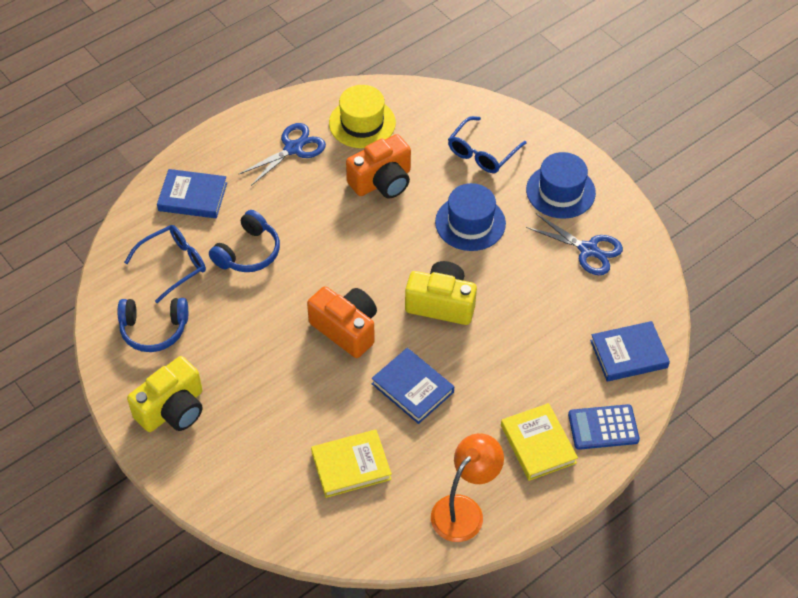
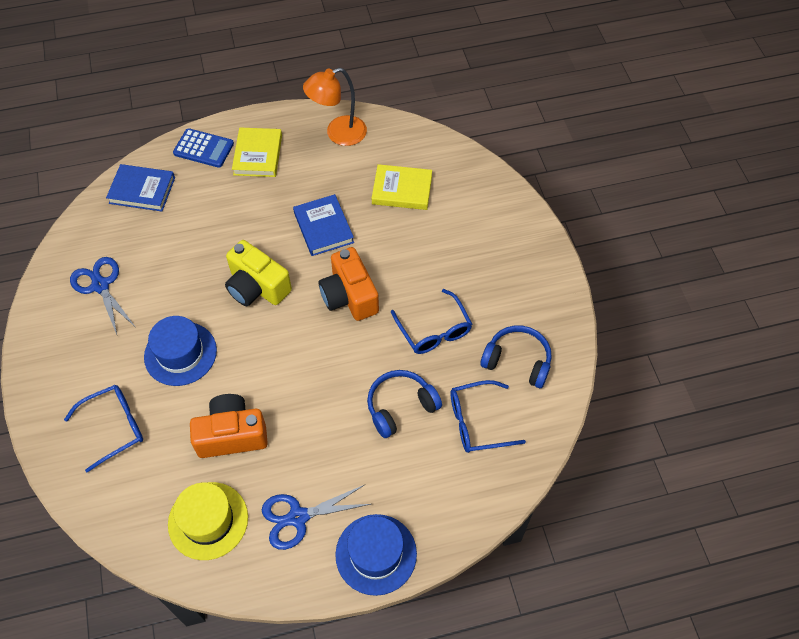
camera: 155 degrees left, 5 degrees up
yellow camera [127,356,202,432] -> none
blue book [157,169,227,218] -> none
blue hat [526,152,596,219] -> blue hat moved to [335,514,417,596]
none -> blue glasses [391,289,472,354]

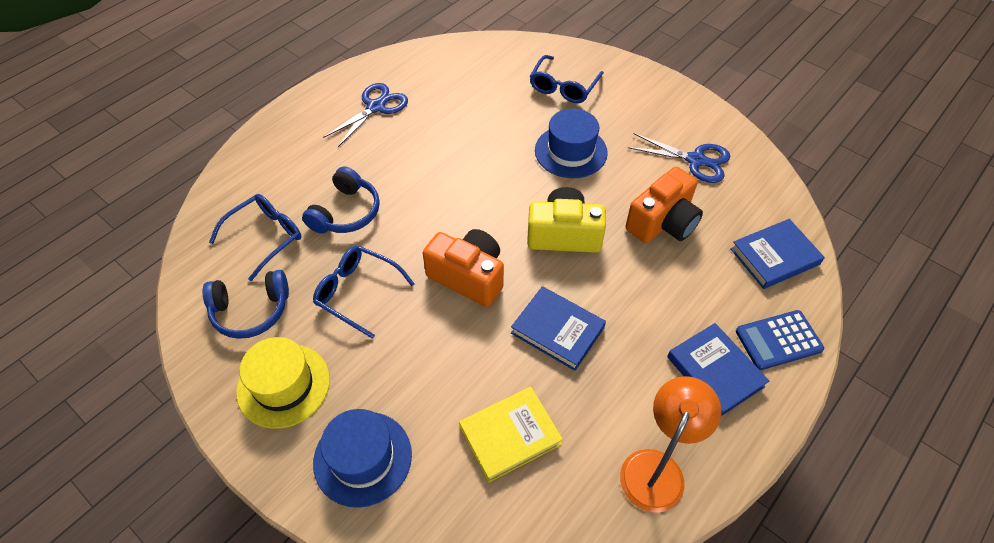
camera: 145 degrees right, 5 degrees down
yellow hat [168,482,248,560] -> yellow hat moved to [236,337,330,429]
orange camera [190,394,268,458] -> orange camera moved to [625,167,703,243]
yellow book [232,128,282,177] -> blue book [667,323,769,416]
blue hat [335,514,417,596] -> blue hat moved to [313,409,412,508]

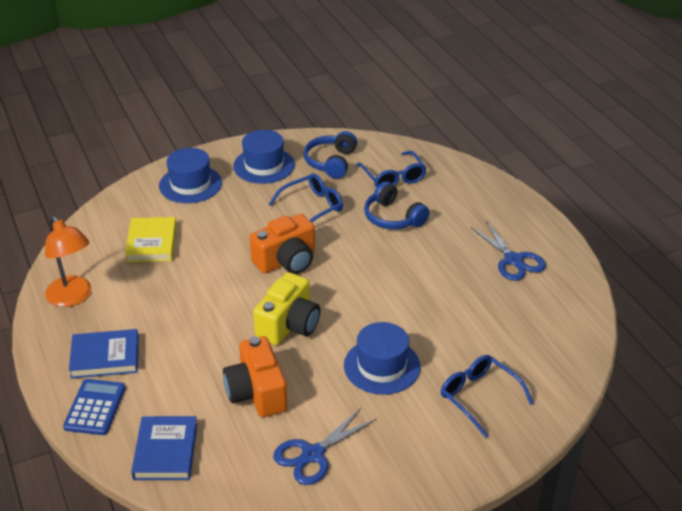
camera: 115 degrees right, 15 degrees down
yellow hat [236,337,330,429] -> blue hat [233,130,295,184]
blue book [511,286,606,371] -> none

